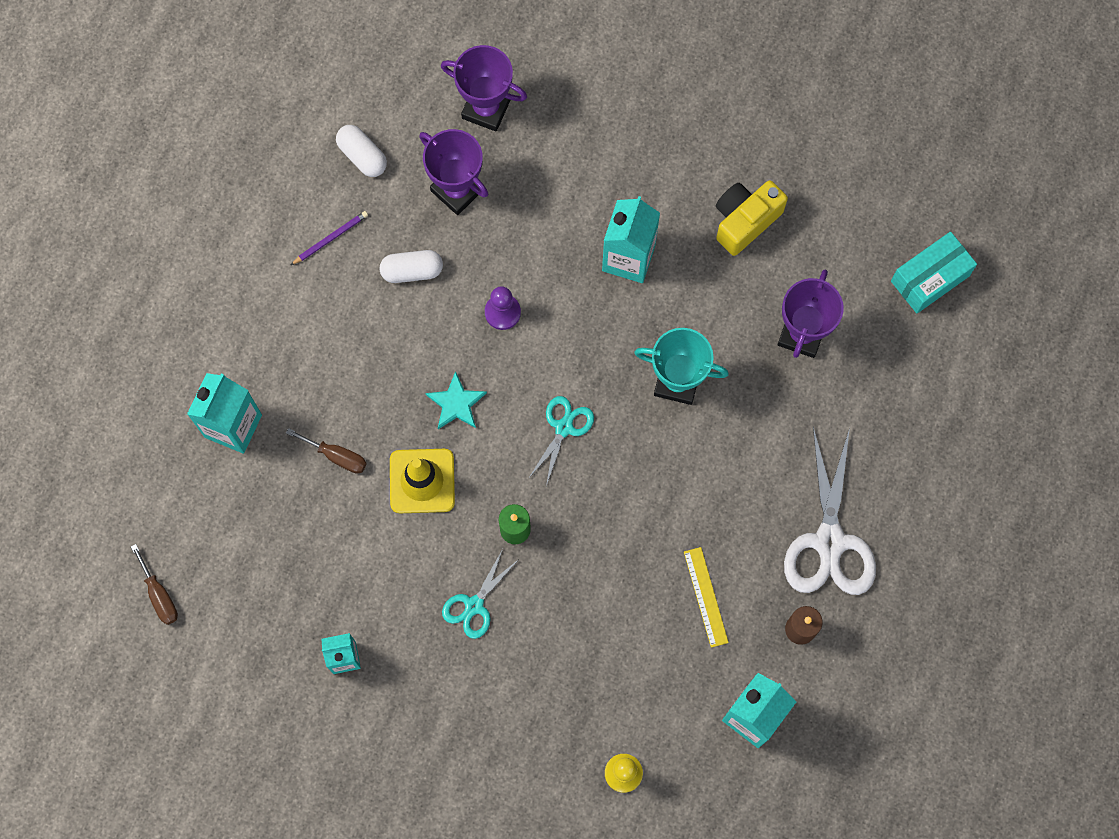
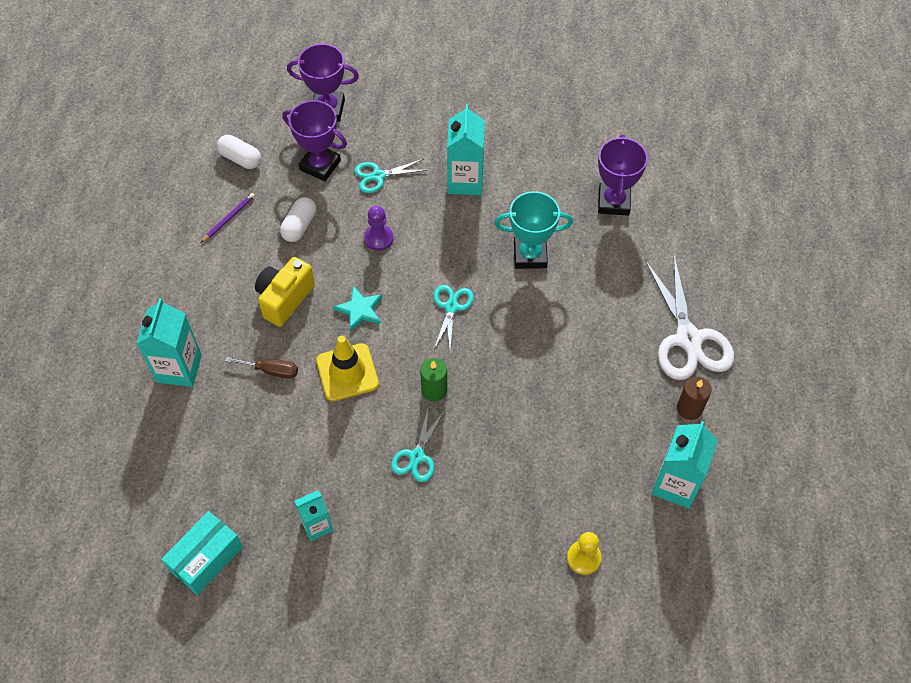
camera: 15 degrees left, 15 degrees down
brown screwdriver [131,544,178,625] -> none
white capsule [380,250,443,283] -> white capsule turned 45 degrees counterclockwise [280,197,316,242]
yellow ruler [684,547,729,648] -> none
yellow camera [716,180,788,256] -> yellow camera moved to [255,257,315,327]
turquoise box [891,232,977,313] -> turquoise box moved to [161,511,243,595]
none -> turquoise scissors [354,159,427,193]

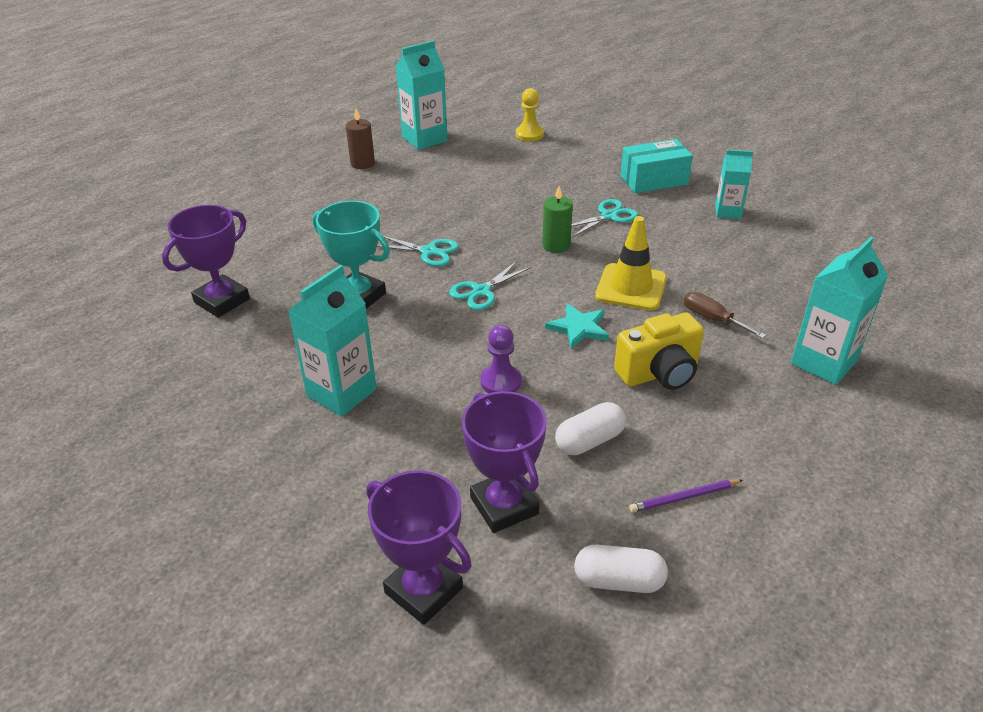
camera: 145 degrees left, 20 degrees down
turquoise box [161,511,243,595] -> turquoise box moved to [620,139,693,193]
white capsule [217,135,261,169] -> white capsule turned 60 degrees counterclockwise [574,545,668,593]
turquoise scissors [354,159,427,193] -> turquoise scissors moved to [377,236,459,266]
white scissors [646,256,734,380] -> none

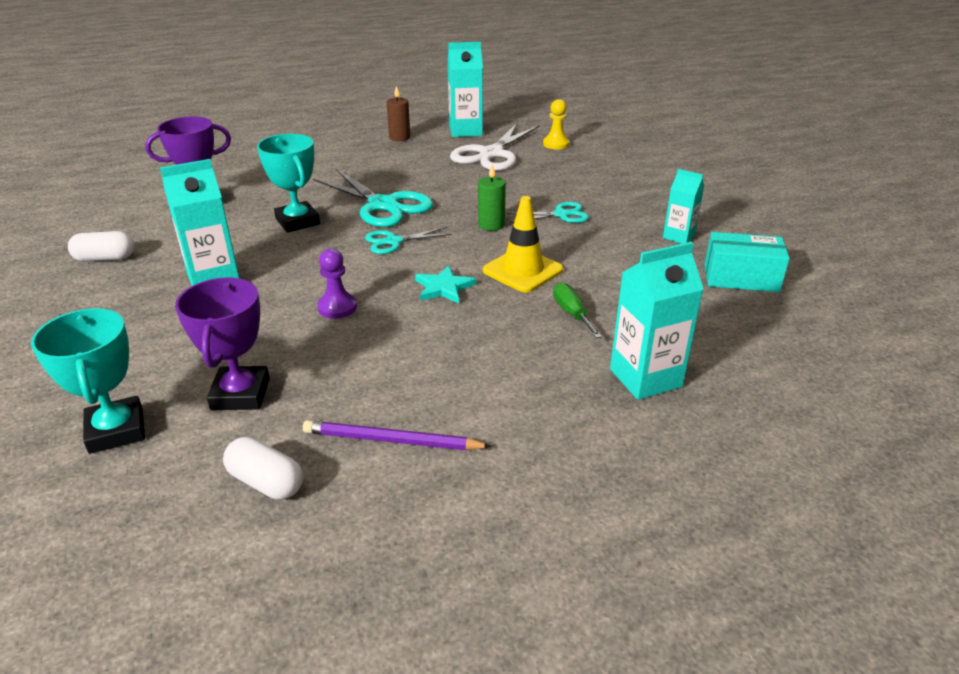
camera: 25 degrees right, 5 degrees down
purple trophy [366,470,472,625] -> turquoise trophy [31,308,145,454]
turquoise scissors [377,236,459,266] -> turquoise scissors [313,169,433,227], size x1.84
white capsule [555,402,626,455] -> white capsule moved to [68,231,135,262]
yellow camera [614,313,704,390] -> none
turquoise box [620,139,693,193] -> turquoise box moved to [704,232,790,292]
purple pencil [629,479,743,513] -> purple pencil [303,420,492,450], size x1.52
brown screwdriver [684,292,766,339] -> green screwdriver [553,282,602,338]
none -> white scissors [450,123,540,171]

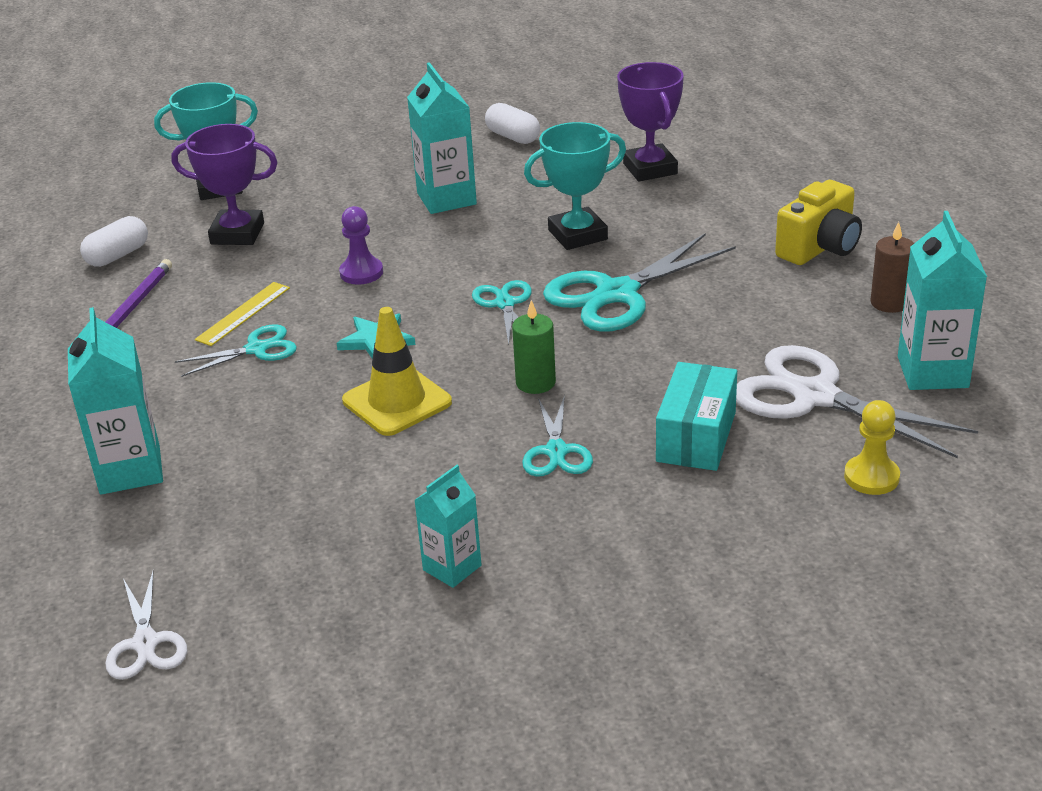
camera: 100 degrees right, 0 degrees up
white capsule [68,231,135,262] -> white capsule turned 45 degrees counterclockwise [485,103,540,144]
green screwdriver [553,282,602,338] -> none
turquoise box [704,232,790,292] -> turquoise box moved to [656,362,737,471]
none -> white scissors [105,571,187,680]
none -> turquoise scissors [175,324,297,377]
none -> yellow ruler [195,282,290,346]
none -> yellow camera [775,180,862,265]

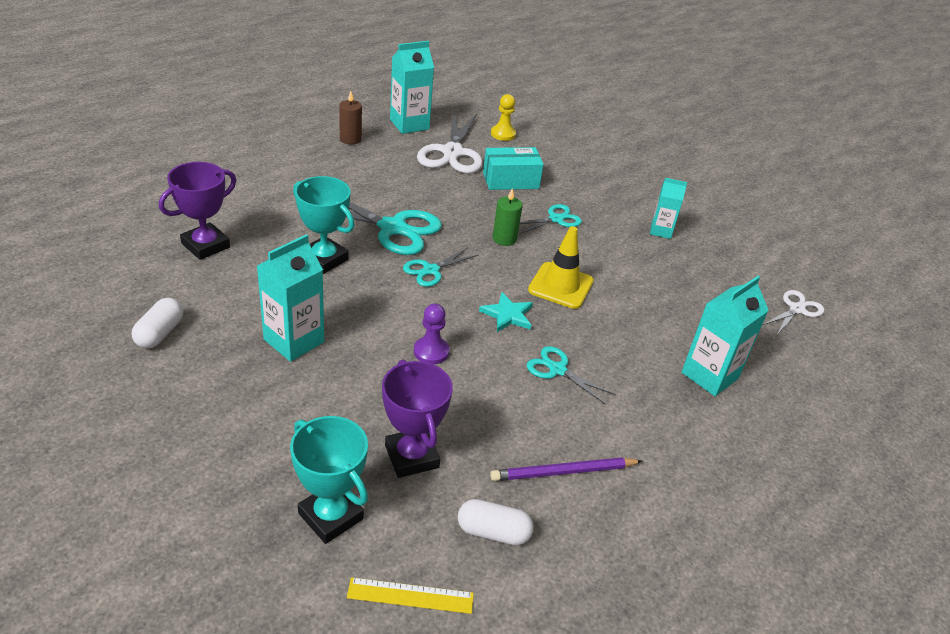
camera: 125 degrees left, 5 degrees up
yellow ruler [195,282,290,346] -> yellow ruler moved to [347,577,474,614]
yellow camera [775,180,862,265] -> none

